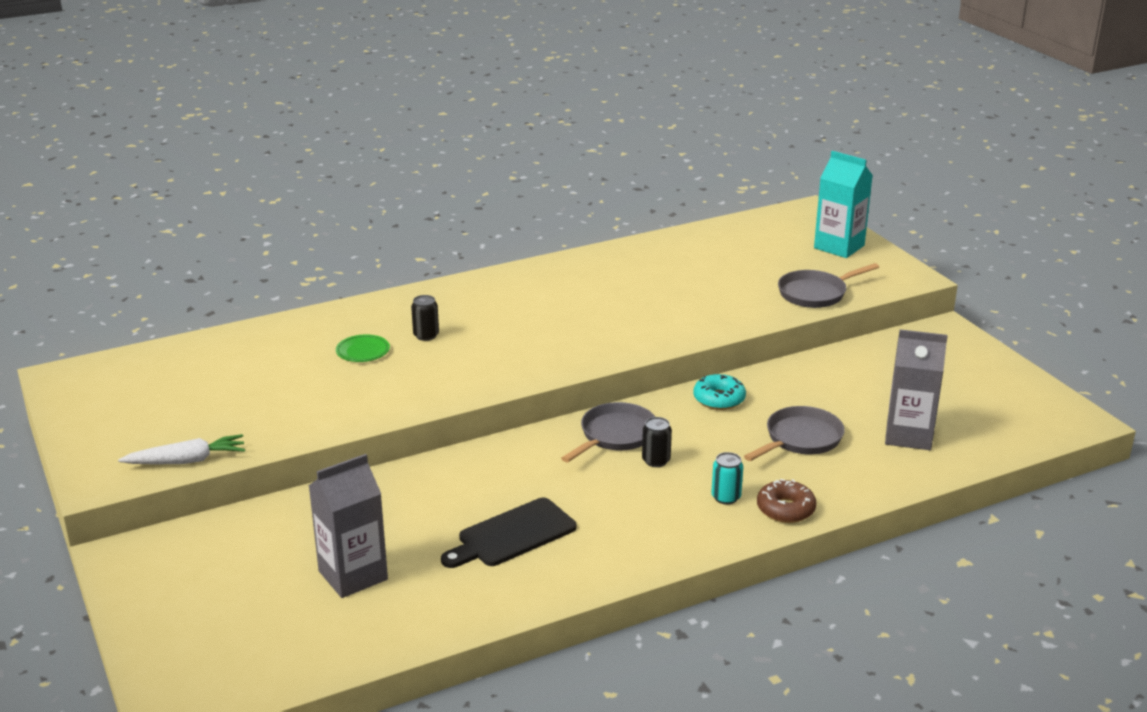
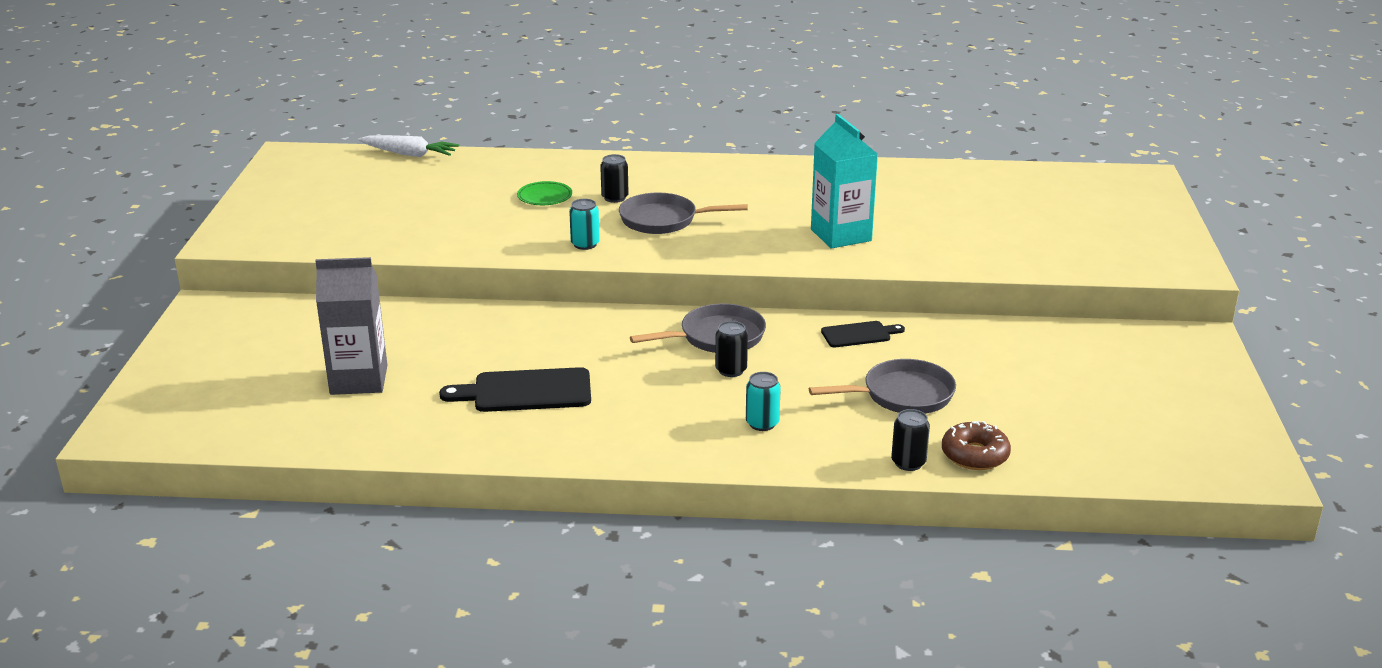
camera: 30 degrees right, 0 degrees up
white carrot [118,434,245,464] -> white carrot moved to [358,135,459,157]
turquoise donut [693,374,746,410] -> black cutting board [821,321,905,347]
brown donut [757,479,817,523] -> brown donut moved to [942,421,1011,470]
grey pan [778,263,879,308] -> grey pan moved to [619,193,748,234]
turquoise carton [814,151,873,258] -> turquoise carton moved to [811,114,878,249]
grey carton [885,329,948,450] -> none
none -> turquoise can [569,199,600,250]
none -> black can [891,409,930,471]

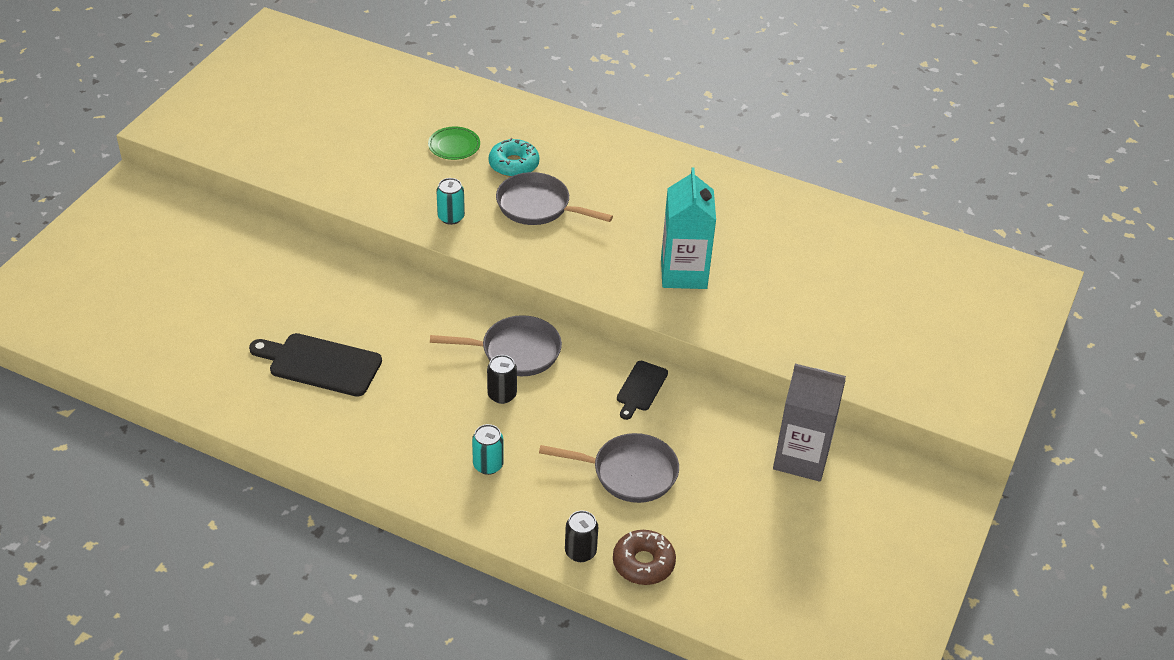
camera: 20 degrees right, 15 degrees up
grey carton [315,257,387,395] -> grey carton moved to [773,364,846,482]
white carrot [358,135,459,157] -> none
black can [600,154,629,203] -> turquoise donut [489,138,539,177]
black cutting board [821,321,905,347] -> black cutting board turned 105 degrees clockwise [617,361,668,420]

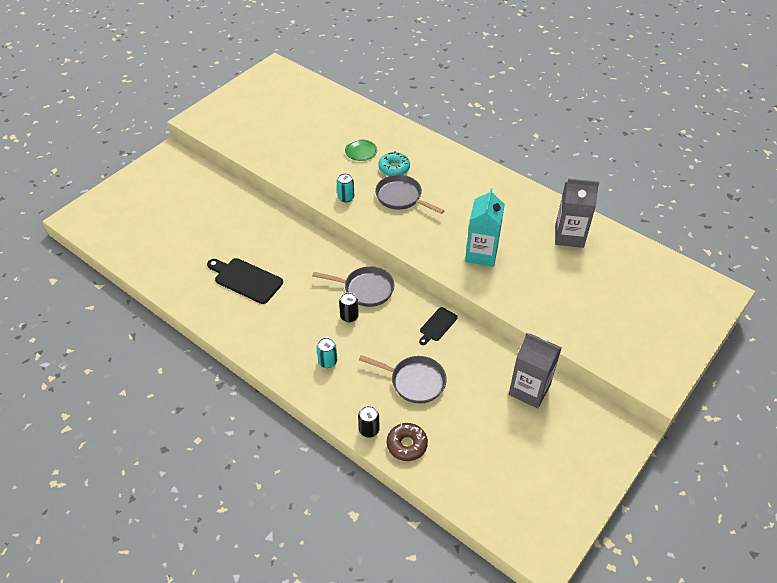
camera: 15 degrees right, 5 degrees up
none -> grey carton [555,178,599,248]

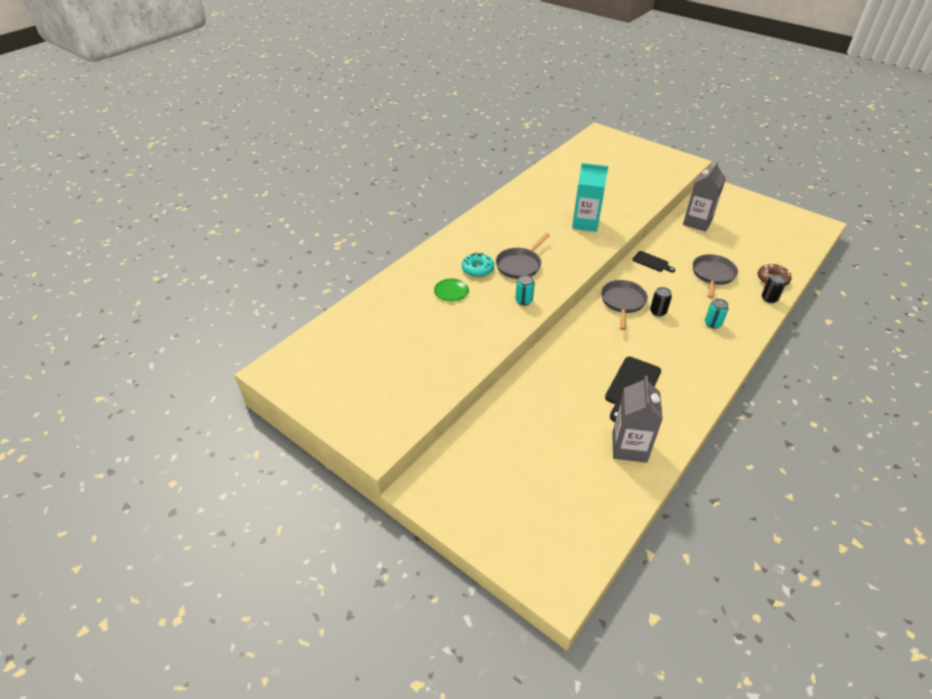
camera: 90 degrees left, 5 degrees down
grey carton [555,178,599,248] -> grey carton moved to [612,376,663,463]

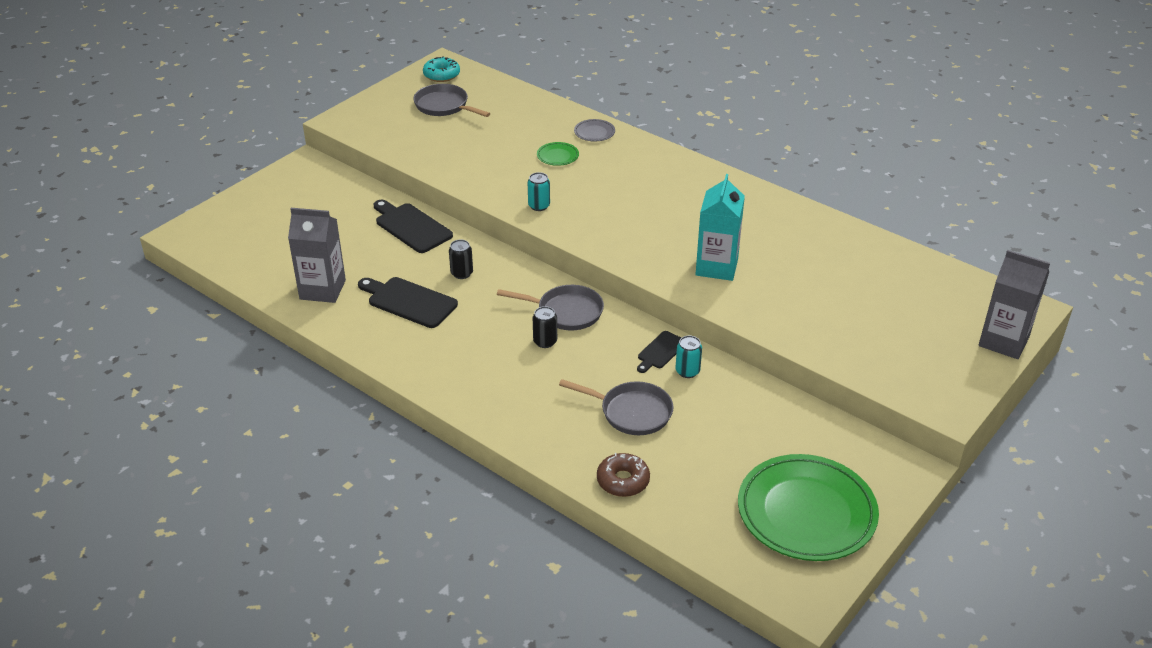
camera: 90 degrees right, 5 degrees down
turquoise donut [462,252,494,277] -> turquoise donut moved to [423,56,460,82]
grey pan [496,233,550,279] -> grey pan moved to [413,84,490,117]
grey carton [683,161,726,232] -> grey carton moved to [979,250,1050,359]
turquoise can [705,299,728,329] -> turquoise can moved to [676,336,702,378]
black can [762,274,786,303] -> black can moved to [449,240,473,279]
none -> black cutting board [374,200,453,253]
none -> grey plate [574,119,615,141]
none -> green plate [738,454,879,561]

